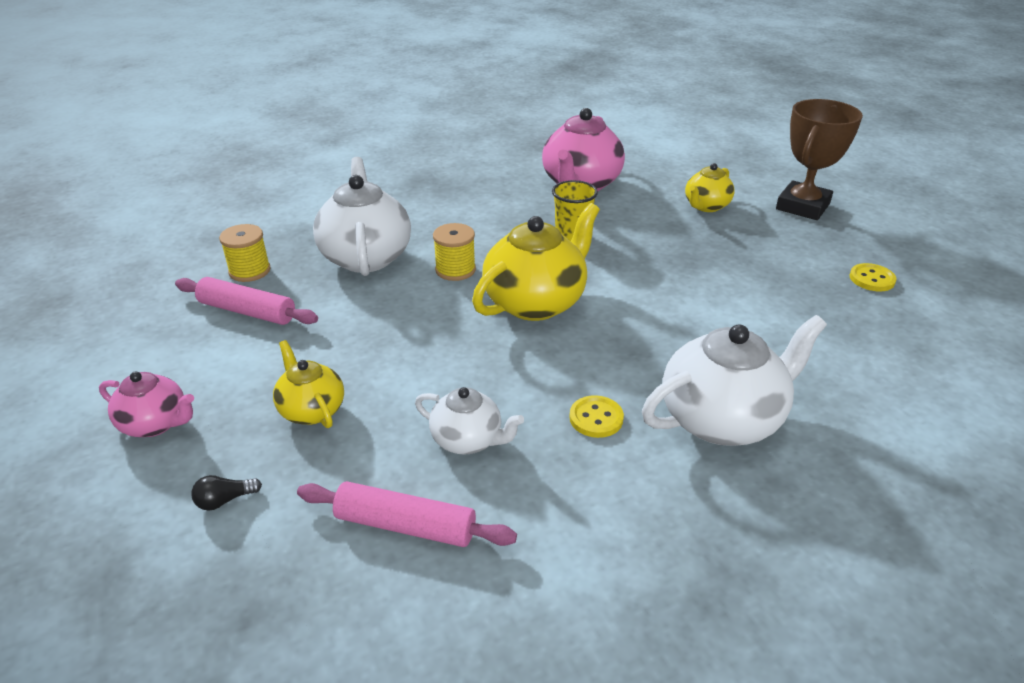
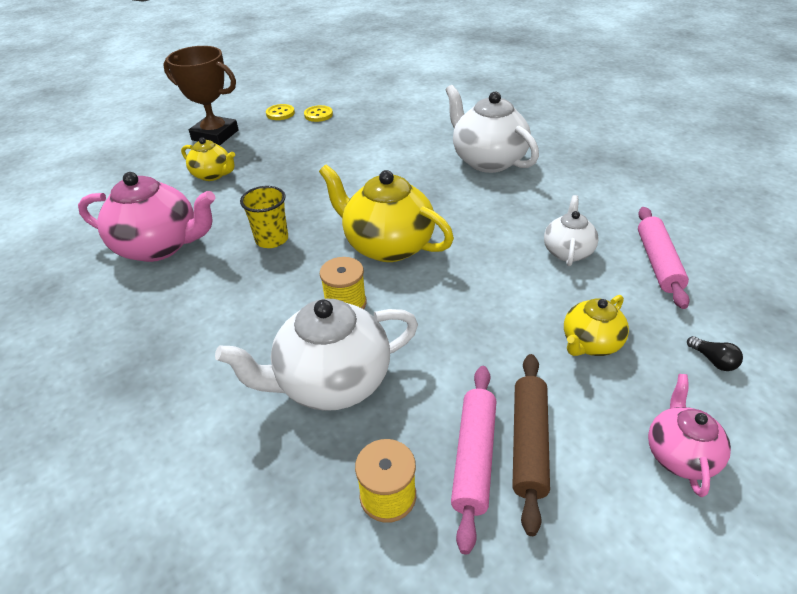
camera: 100 degrees left, 5 degrees up
yellow button [569,395,624,438] -> yellow button moved to [266,104,295,120]
none -> brown rolling pin [512,354,550,536]

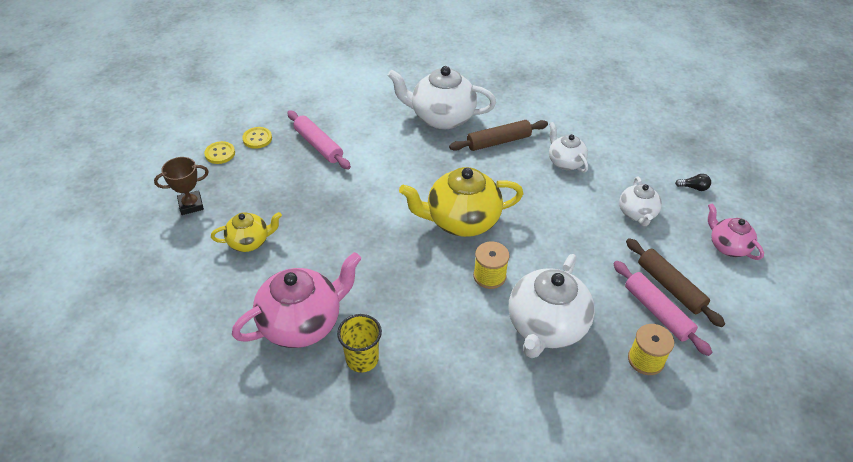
camera: 45 degrees left, 5 degrees up
brown trophy [163,46,239,145] -> brown trophy [154,157,209,215], size x0.61
yellow cup [240,186,288,248] -> yellow cup moved to [337,314,382,373]
yellow teapot [564,295,629,356] -> white teapot [619,176,662,226]
pink rolling pin [638,207,690,309] -> pink rolling pin moved to [287,110,351,170]
none -> brown rolling pin [449,120,548,151]

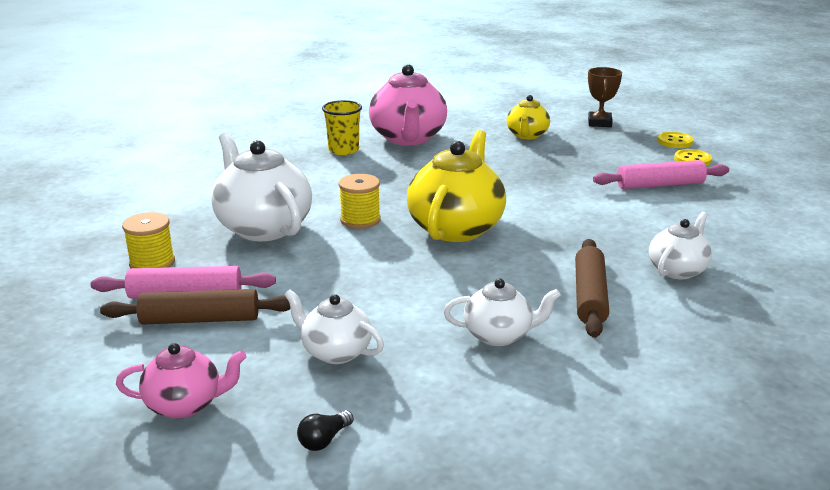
camera: 120 degrees right, 20 degrees down
white teapot [387,66,496,129] -> white teapot [649,212,712,279], size x0.56

